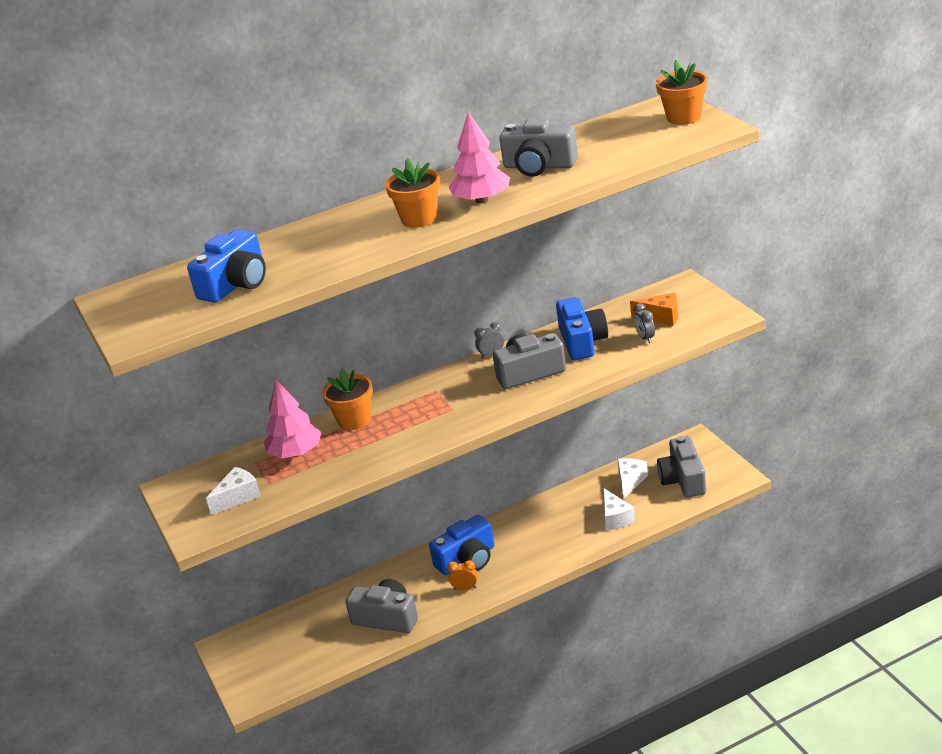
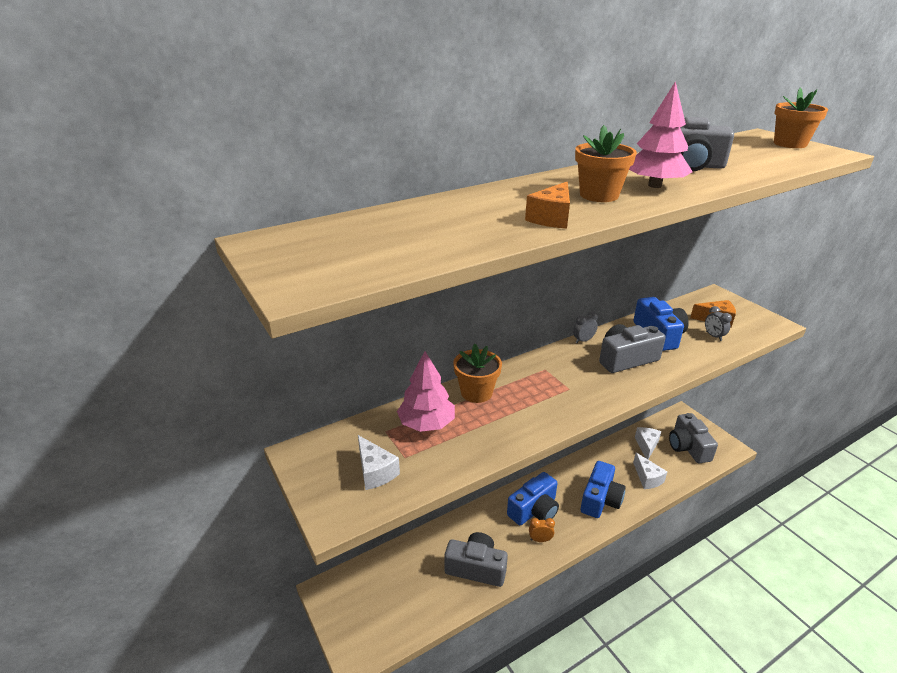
camera: 10 degrees left, 0 degrees up
blue camera [187,229,266,303] -> blue camera moved to [581,461,626,518]
white cheese [206,467,261,515] -> white cheese turned 105 degrees clockwise [358,435,400,490]
none -> orange cheese [525,182,570,229]

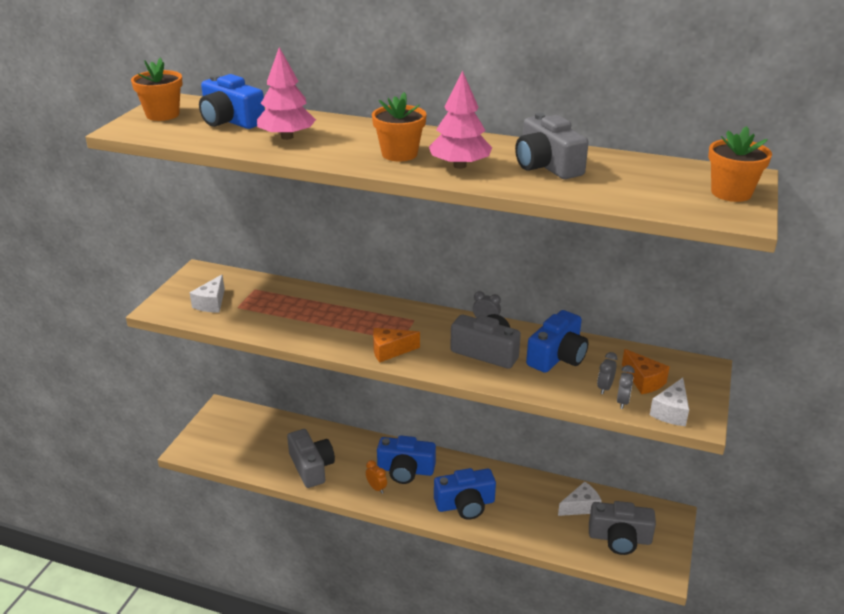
camera: 50 degrees right, 0 degrees up
pink tree [397,351,455,432] -> pink tree moved to [257,47,316,140]
orange flower pot [453,344,502,403] -> orange flower pot moved to [131,58,183,121]
orange cheese [525,182,570,229] -> orange cheese moved to [373,328,420,362]
white cheese [633,453,667,489] -> white cheese moved to [650,378,689,426]
grey camera [669,413,718,463] -> grey camera turned 120 degrees counterclockwise [589,501,656,555]
none -> blue camera [199,74,265,129]
none -> grey clock [617,365,635,409]

